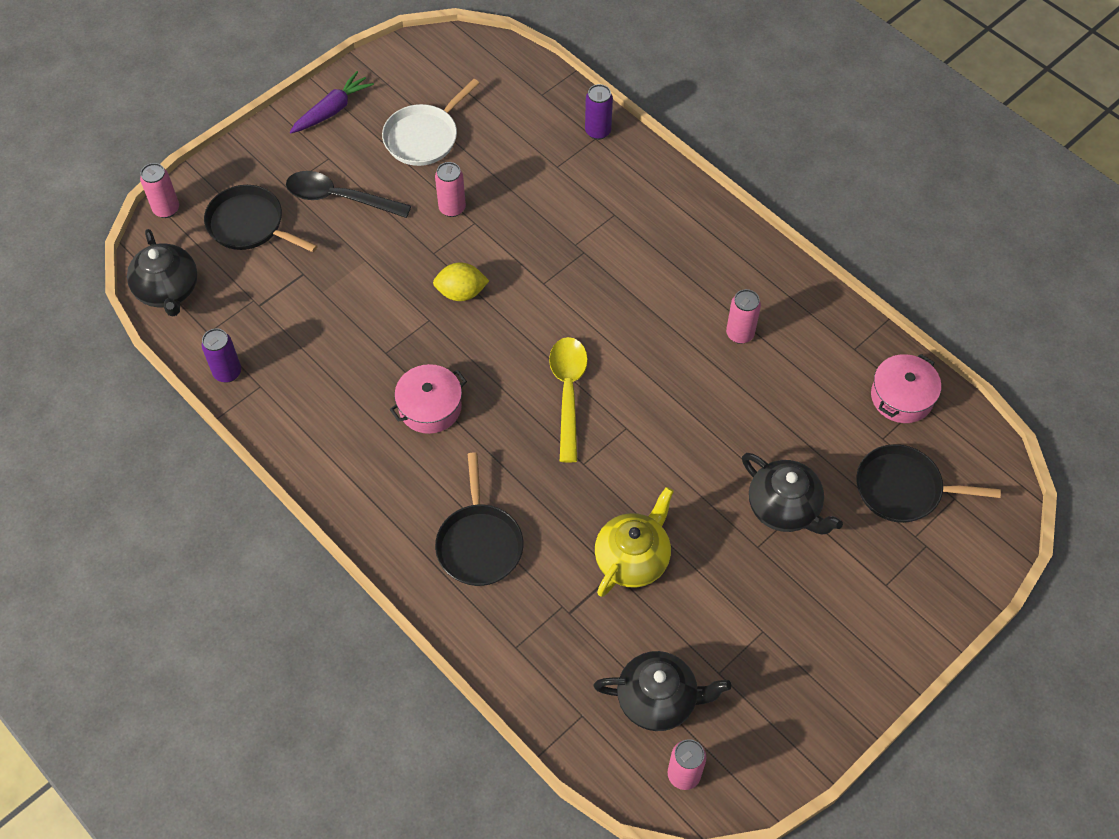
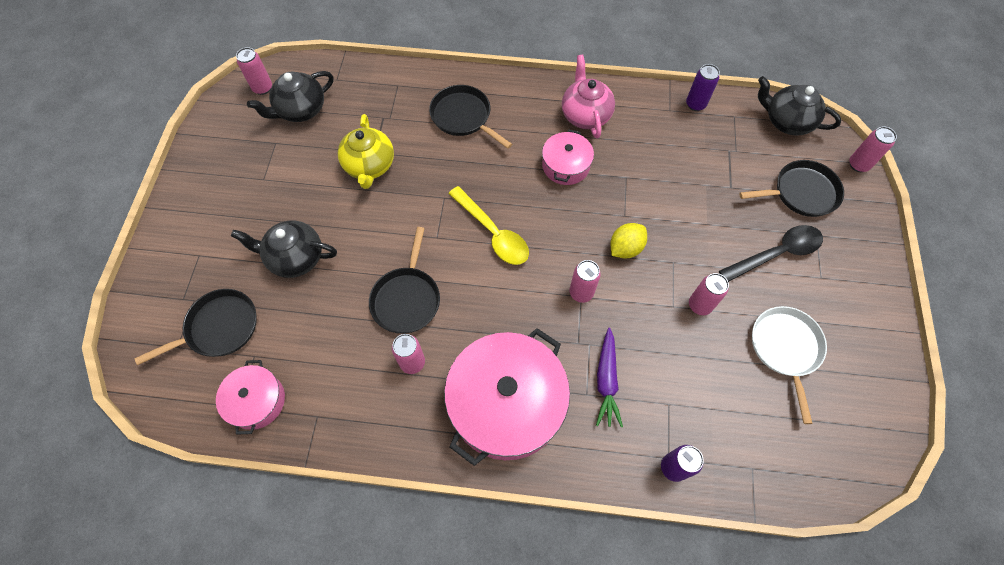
camera: 140 degrees right, 5 degrees up
purple carrot [290,71,374,133] -> purple carrot moved to [596,328,623,427]
none -> black pan [369,227,440,334]
none -> pink pot [444,328,570,466]
none -> pink teapot [562,55,615,138]
none -> pink can [569,260,601,303]

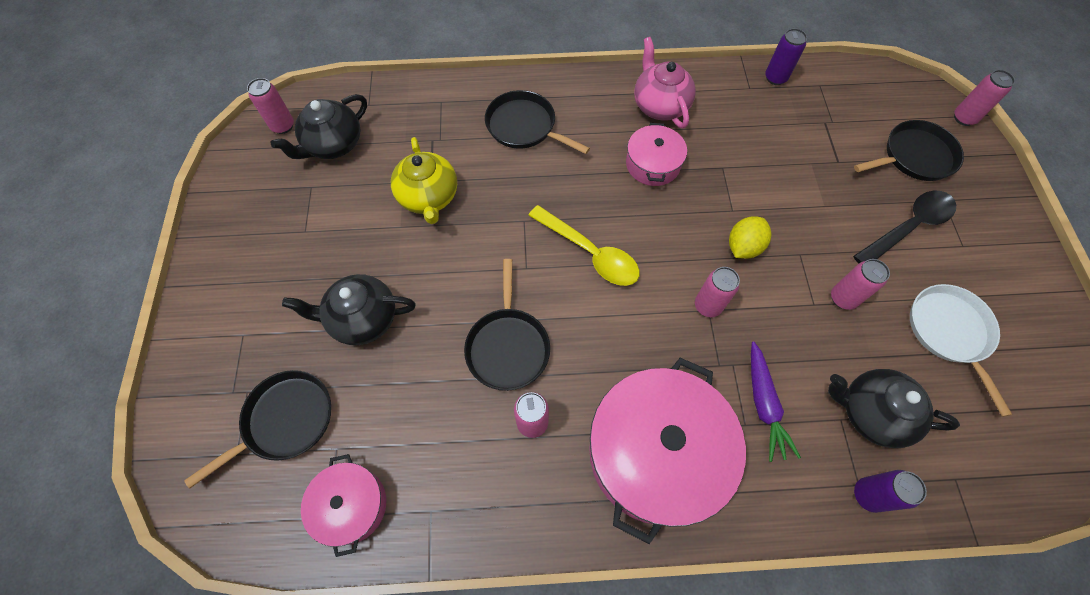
camera: 10 degrees left, 0 degrees up
black teapot [758,76,842,136] -> black teapot moved to [828,369,960,448]

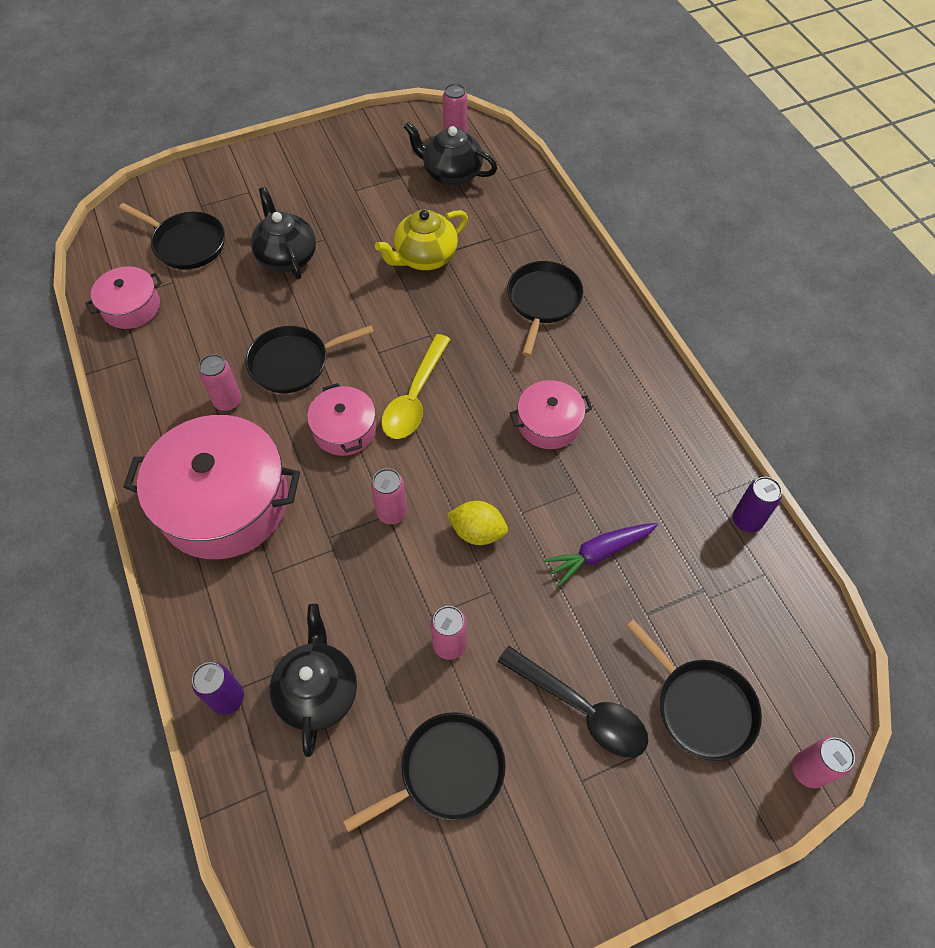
camera: 70 degrees right, 5 degrees down
pink teapot [634,37,696,128] -> none
purple carrot [751,341,801,462] -> purple carrot moved to [543,523,658,587]
white pan [910,284,1012,417] -> black pan [343,712,506,833]
none -> pink pot [307,383,376,456]

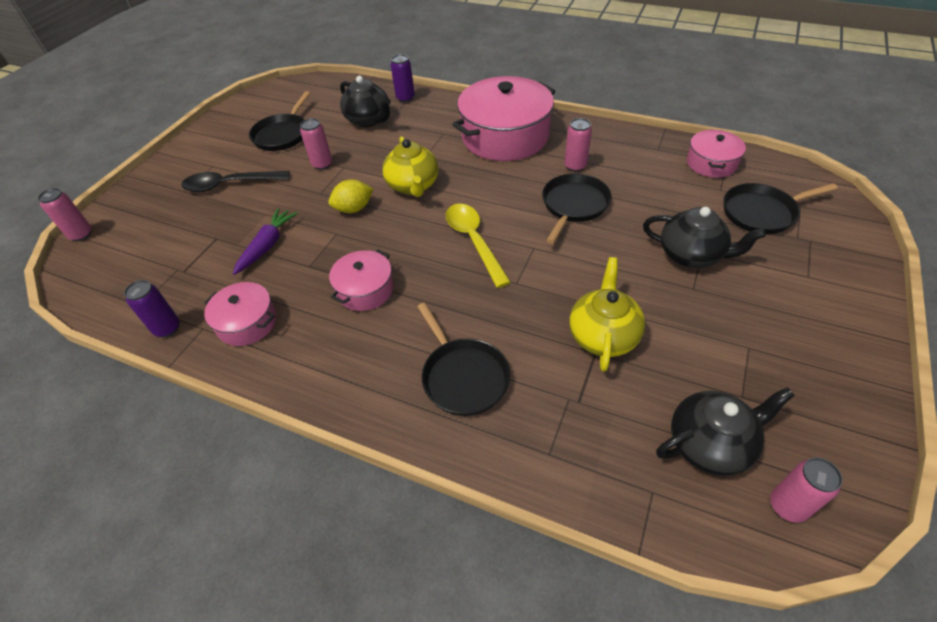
camera: 140 degrees right, 10 degrees down
pink pot [307,383,376,456] -> pink pot moved to [204,282,276,346]
pink can [371,468,408,524] -> yellow teapot [382,137,438,197]
black pan [626,619,762,761] -> none

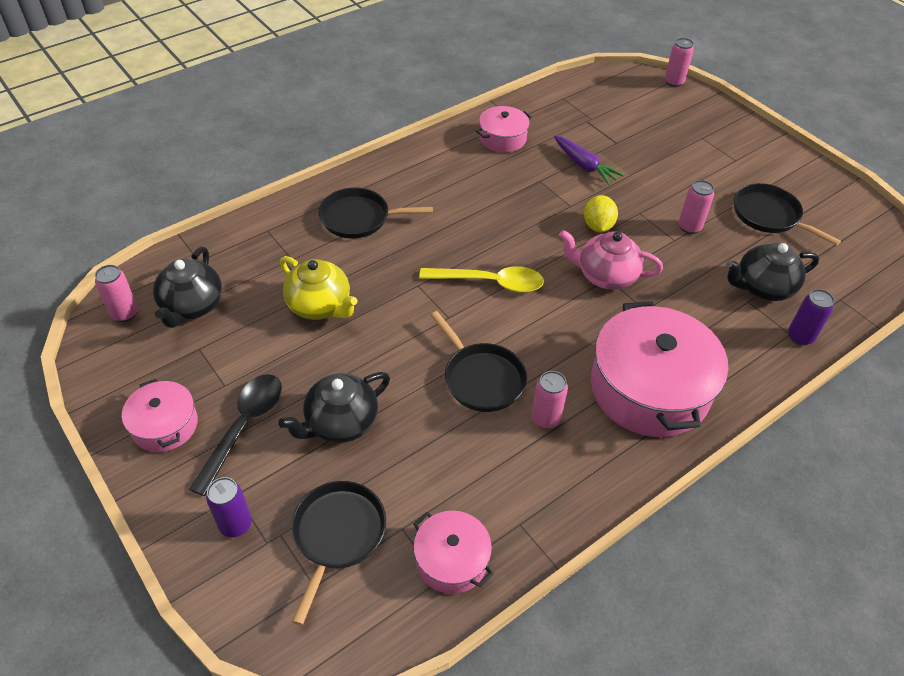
camera: 115 degrees right, 0 degrees up
purple can [124,280,180,338] -> purple can moved to [206,477,252,537]
black spoon [181,171,290,192] -> black spoon moved to [189,374,282,496]
pink pot [329,250,394,311] -> pink pot moved to [122,379,198,452]
yellow teapot [382,137,438,197] -> pink teapot [559,230,663,290]

